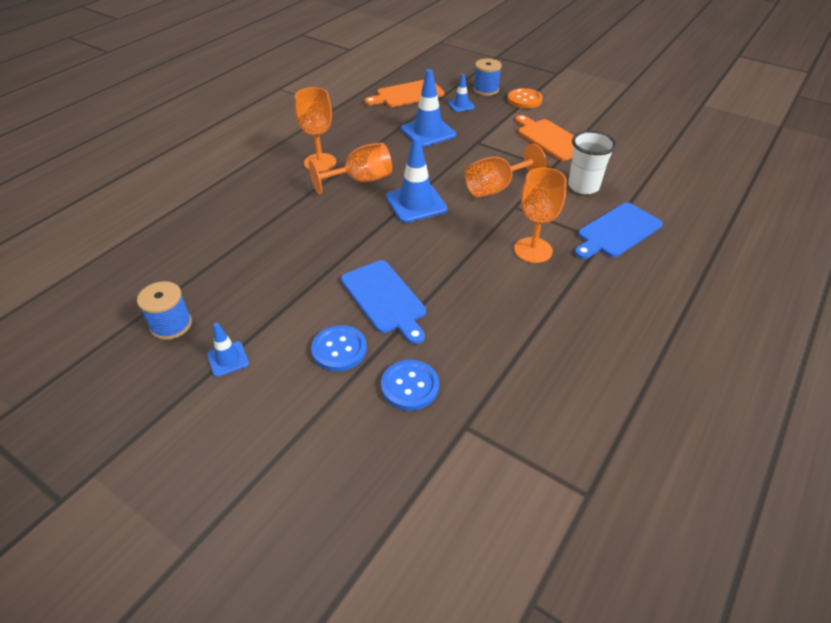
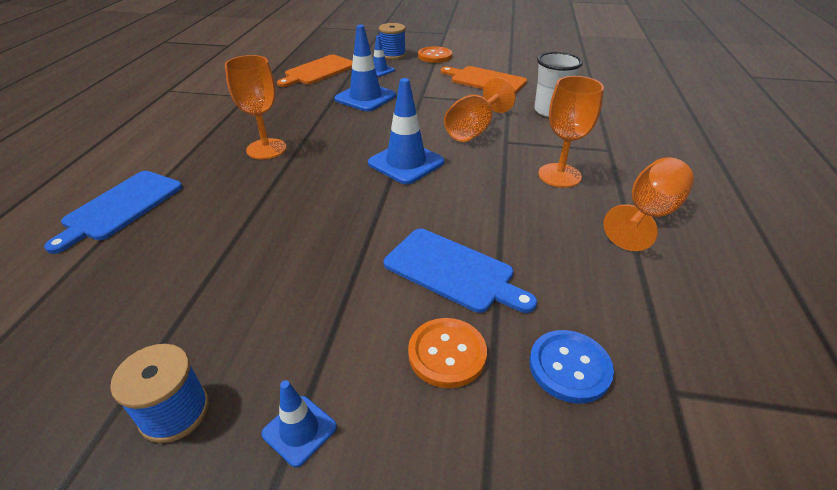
camera: 25 degrees left, 5 degrees down
orange goblet [309,143,392,195] -> orange goblet moved to [603,157,694,251]
blue button [311,325,367,371] -> orange button [408,318,487,388]
blue cutting board [574,203,663,259] -> blue cutting board moved to [44,171,182,254]

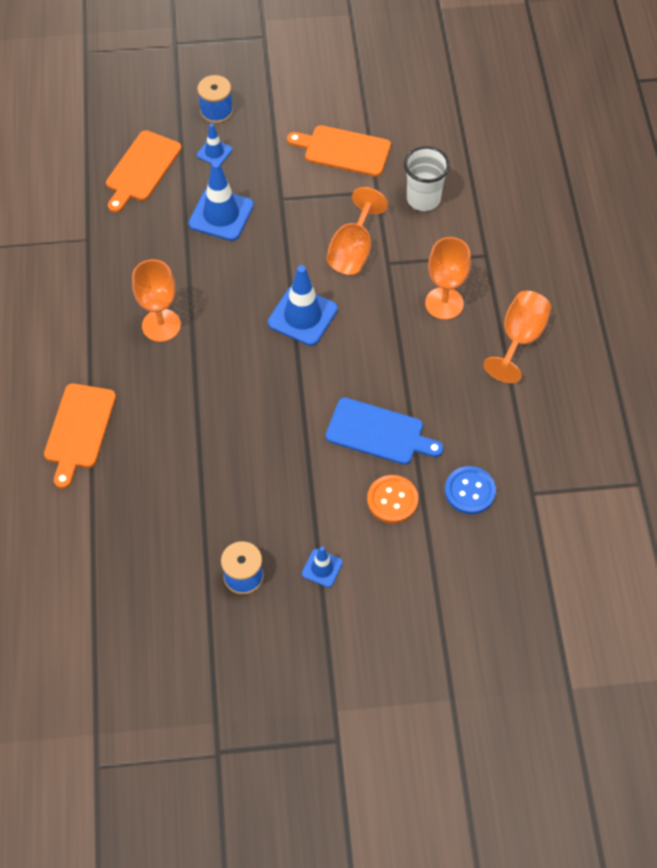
camera: 15 degrees left, 20 degrees up
blue cutting board [44,171,182,254] -> orange cutting board [44,383,116,489]
orange button [418,46,452,63] -> none

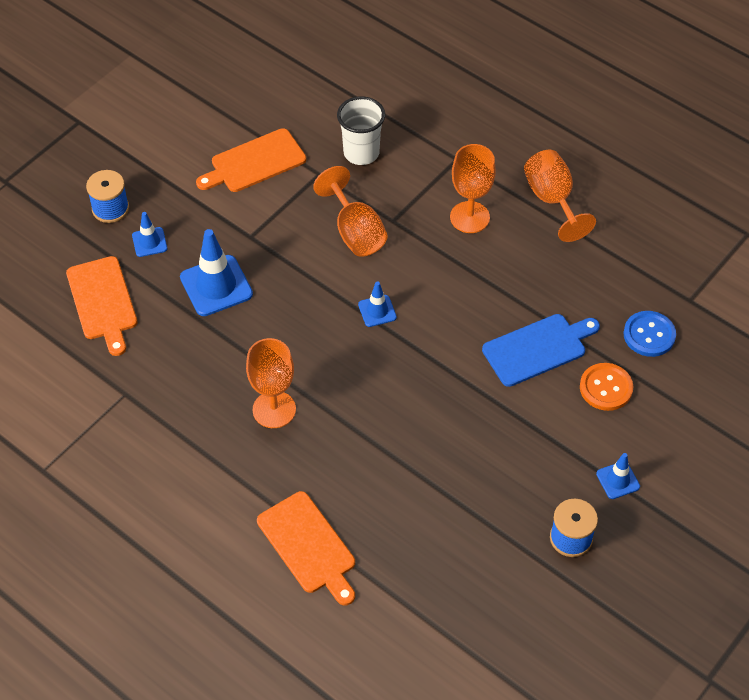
camera: 45 degrees left, 5 degrees down
blue traffic cone [268,265,338,346] -> blue traffic cone [358,281,397,327], size x0.54

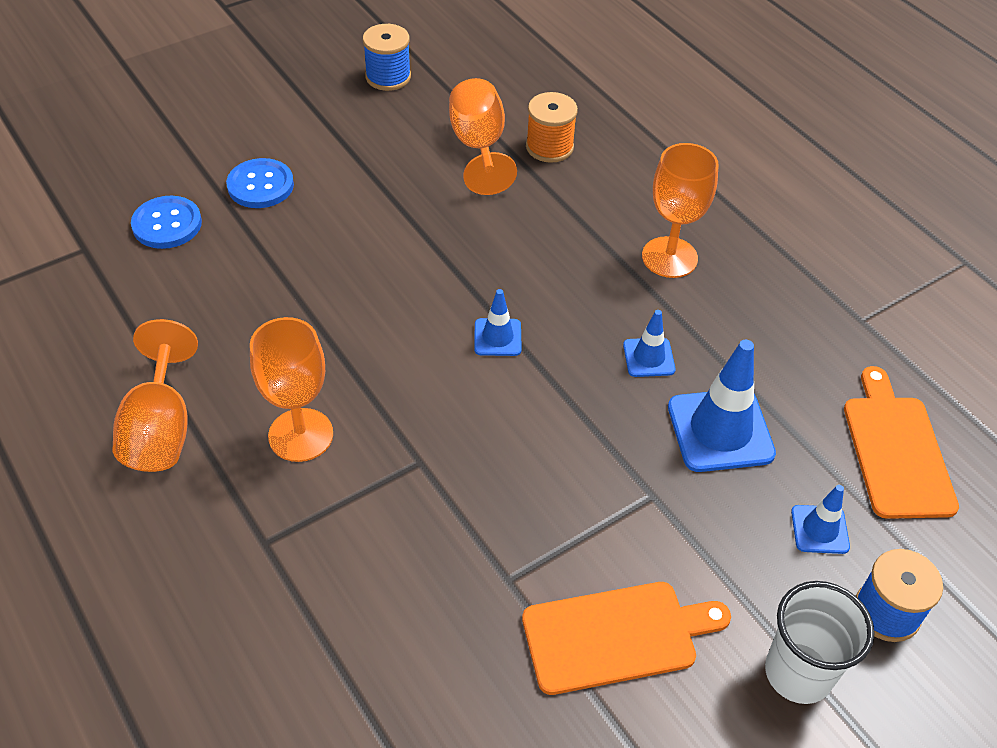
camera: 165 degrees left, 5 degrees down
orange cutting board [257,491,355,605] -> none
orange goblet [313,166,387,257] -> orange goblet moved to [449,78,517,195]
white cup [337,96,385,165] -> white cup moved to [765,581,875,704]
blue cutting board [482,314,600,387] -> none
orange button [580,363,633,411] -> blue button [226,158,294,208]
blue traffic cone [596,453,640,499] -> blue traffic cone moved to [623,310,676,377]
none -> orange spool [526,92,578,163]

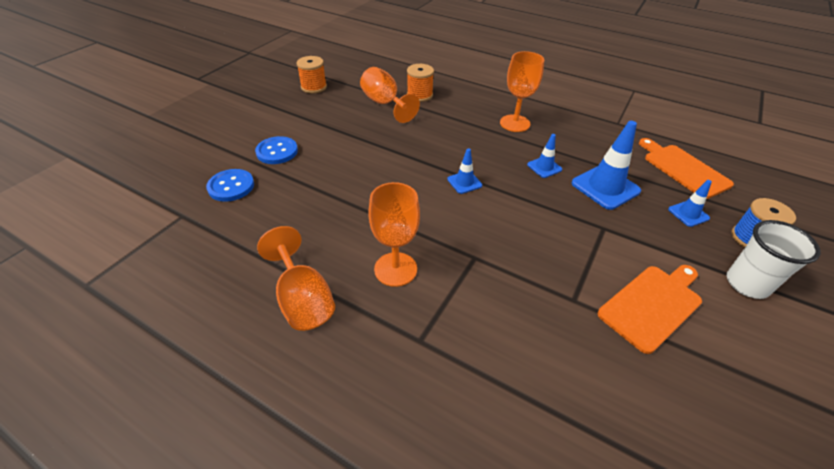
camera: 25 degrees left, 5 degrees down
blue spool [363,24,411,91] -> orange spool [296,56,327,93]

